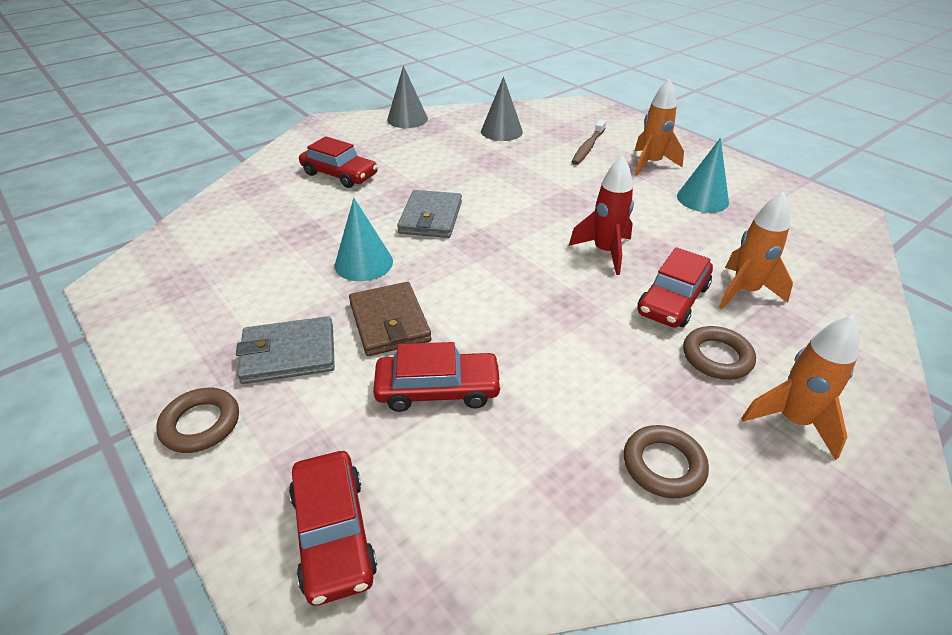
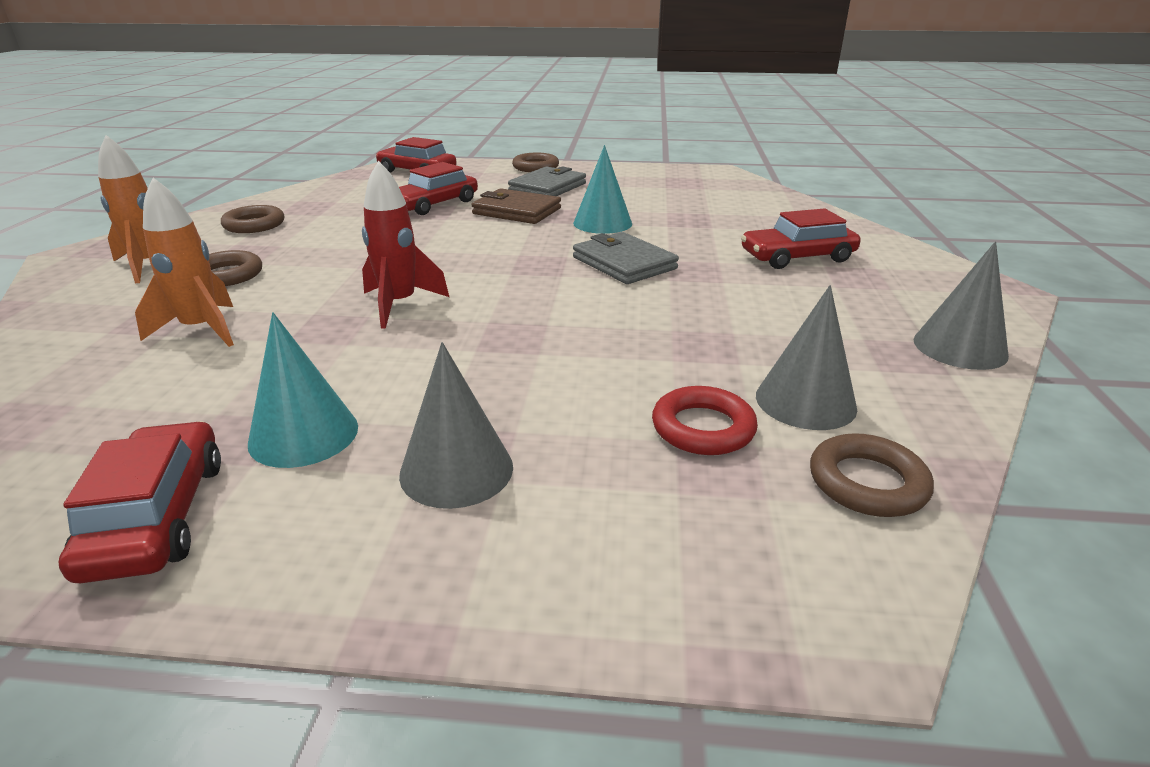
camera: 135 degrees right, 10 degrees down
brown toothbrush [572,119,606,165] -> none
orange rocket [635,78,684,176] -> grey cone [399,342,513,509]
red car [637,247,713,328] -> red car moved to [59,421,221,583]
none -> red ring [652,386,758,455]
none -> brown ring [810,433,934,517]

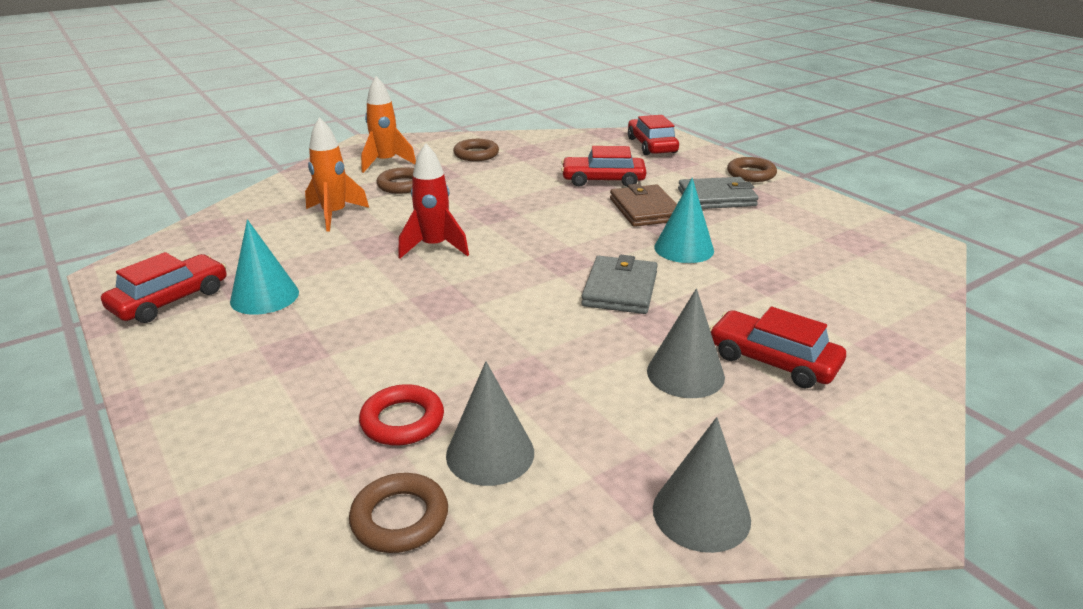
camera: 50 degrees right, 0 degrees up
grey cone [399,342,513,509] -> grey cone moved to [647,288,725,398]

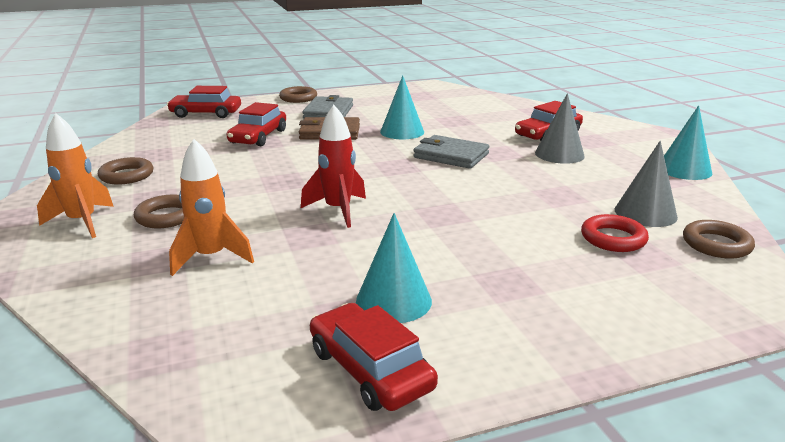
camera: 75 degrees left, 5 degrees down
grey cone [653,417,751,553] -> turquoise cone [664,105,712,180]

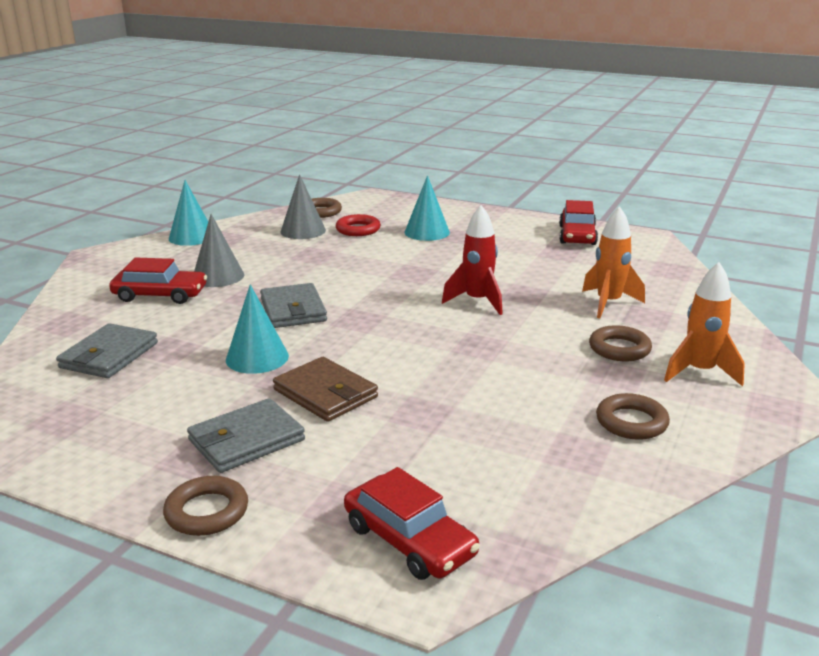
camera: 135 degrees left, 0 degrees up
red car [226,102,286,146] -> none
turquoise cone [356,213,432,323] -> turquoise cone moved to [404,175,450,241]
none -> grey wallet [56,323,158,378]

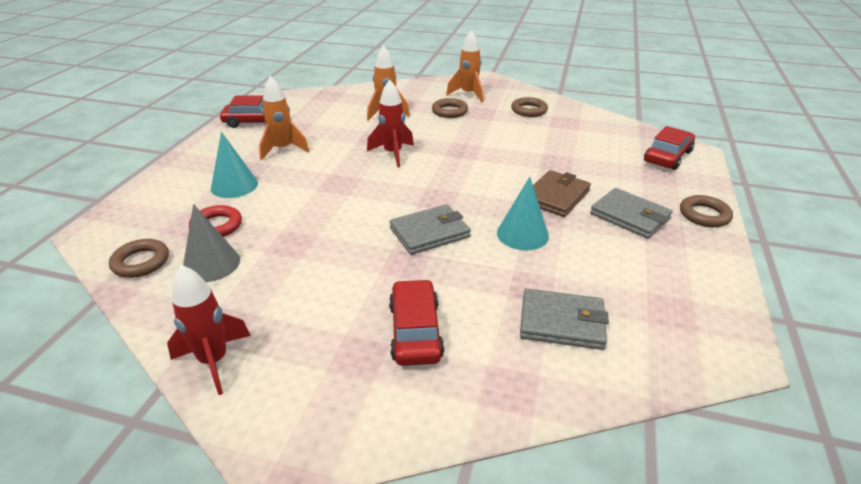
camera: 100 degrees left, 10 degrees up
turquoise cone [169,180,208,246] -> red rocket [167,265,251,395]
grey cone [194,214,244,287] -> none
none -> orange rocket [259,76,310,160]

